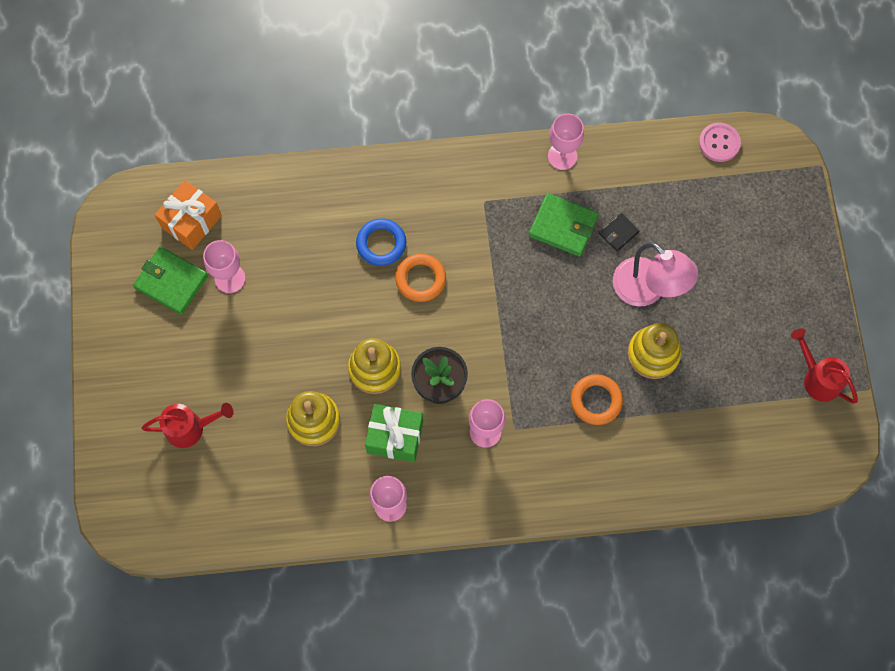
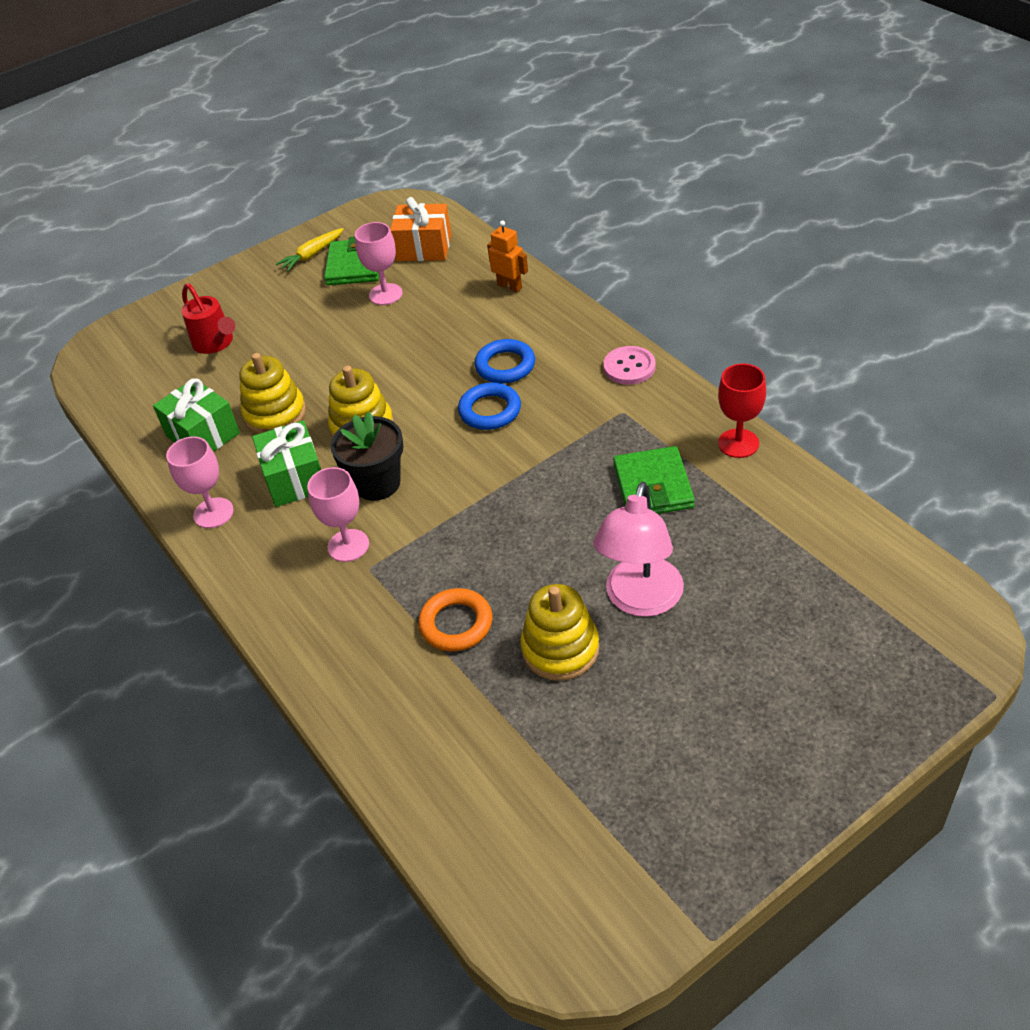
camera: 65 degrees right, 25 degrees down
orange ring [395,254,446,302] -> blue ring [458,382,521,430]
pink goblet [548,114,584,170] -> red goblet [718,363,766,458]
black wallet [599,213,639,251] -> none
pink button [699,123,741,162] -> pink button moved to [603,346,656,385]
red watering can [791,328,858,404] -> none
none -> green gift [153,378,240,452]
none -> yellow carrot [276,228,344,271]
none -> orange robot [487,220,528,293]

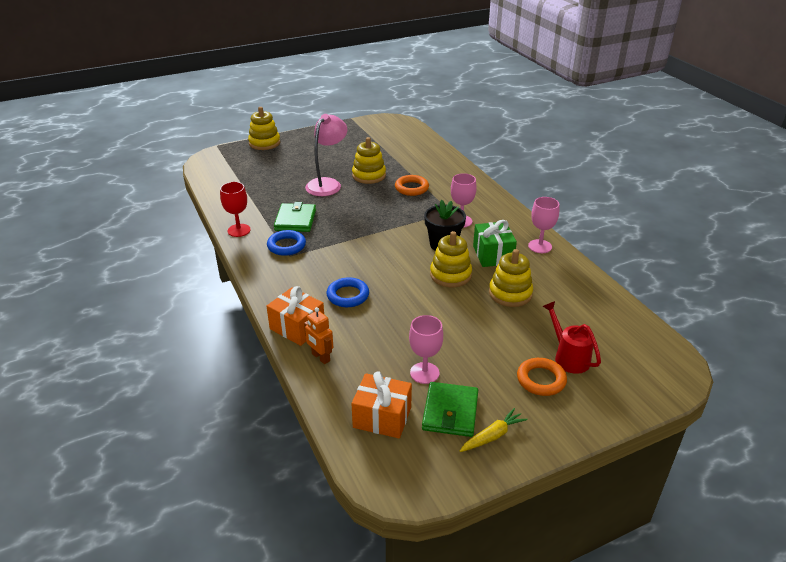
camera: 175 degrees left, 10 degrees down
green gift [153,378,240,452] -> none
blue ring [458,382,521,430] -> blue ring moved to [267,230,306,256]
pink button [603,346,656,385] -> none
none -> yellow stacking toy [248,107,280,150]
none -> orange gift [266,286,324,346]
none -> orange ring [517,358,567,396]

